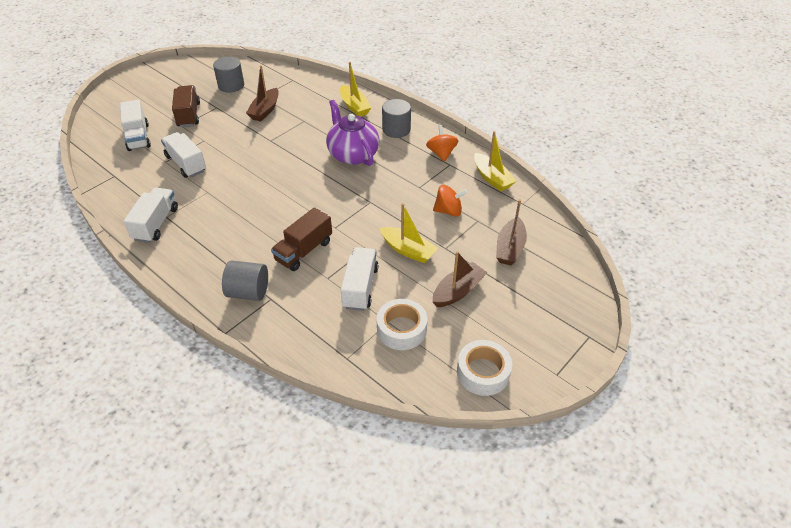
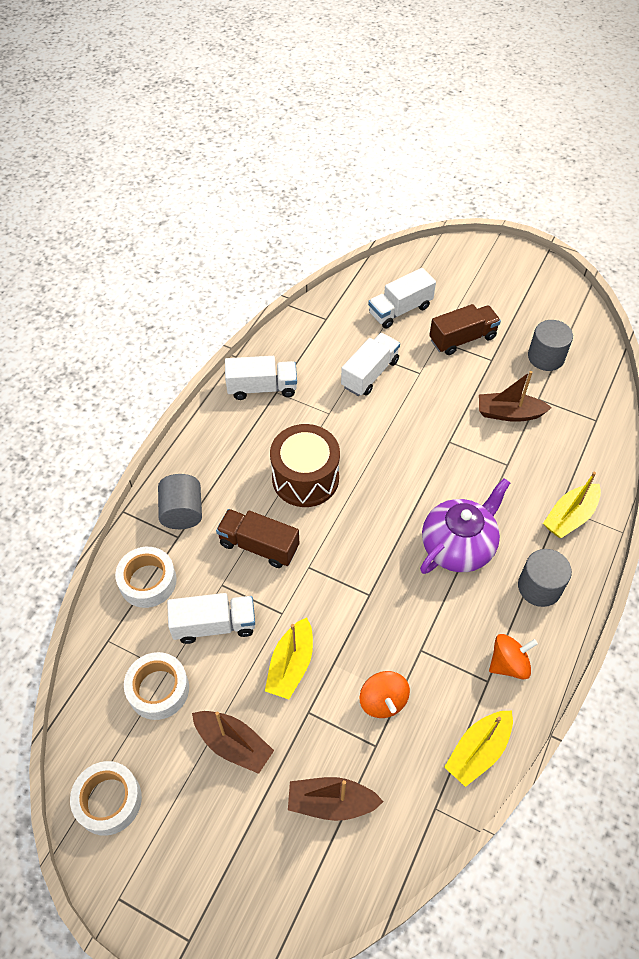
camera: 75 degrees right, 10 degrees up
none -> white tape [115,547,177,608]
none -> brown drum [270,424,340,507]

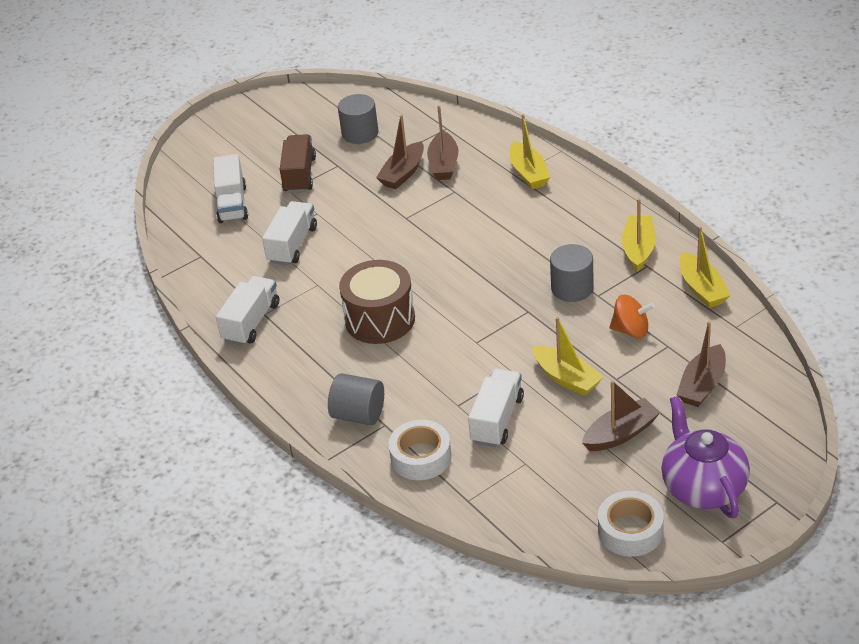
camera: 60 degrees left, 15 degrees down
white tape [124,652,189,720] -> none
brown truck [216,509,299,568] -> none
white truck [341,333,400,396] -> white truck turned 45 degrees clockwise [262,201,317,265]
purple teapot [420,478,510,574] -> purple teapot moved to [661,396,750,518]
orange spinning top [489,634,538,680] -> yellow boat [622,199,656,272]
grey cylinder [518,549,572,607] -> grey cylinder moved to [550,244,594,302]
none -> brown boat [427,105,458,180]

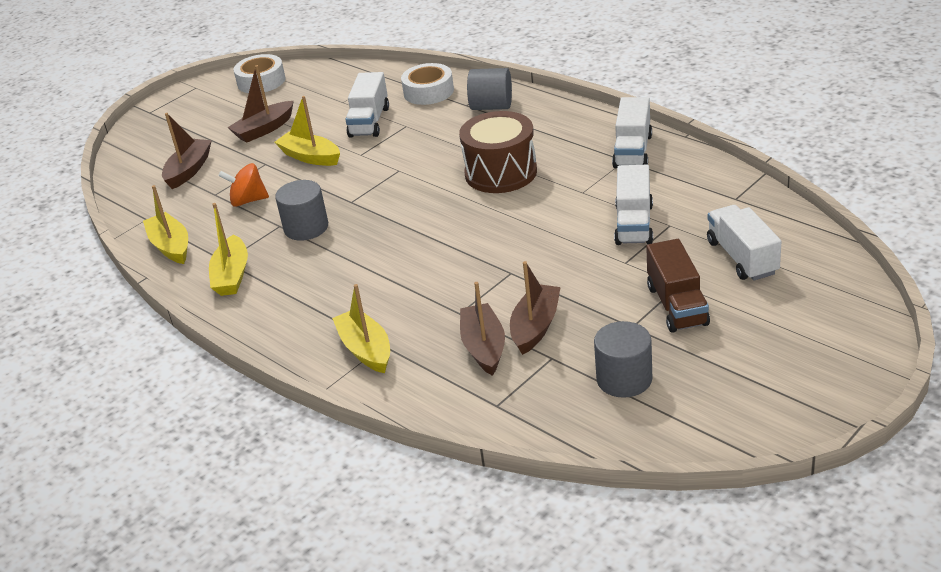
camera: 170 degrees right, 5 degrees down
purple teapot [661,396,750,518] -> none

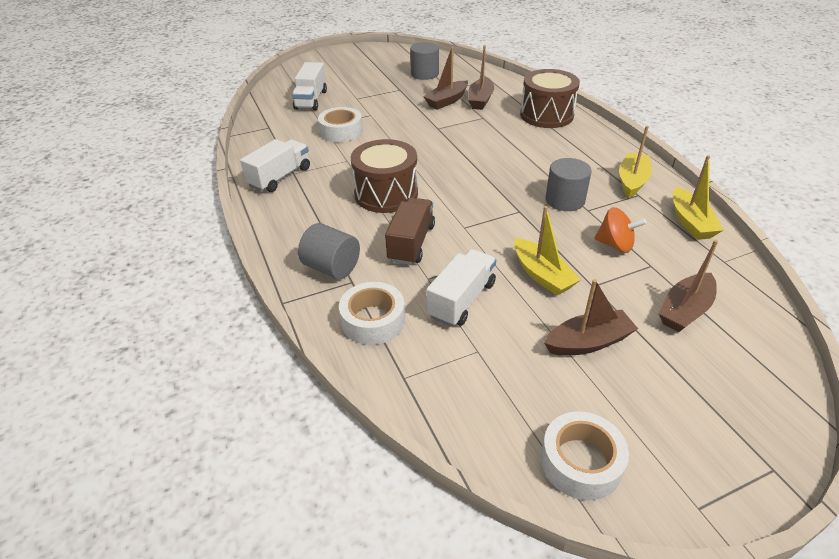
camera: 160 degrees left, 5 degrees up
yellow boat [332,284,390,373] -> brown drum [520,69,580,128]
white truck [614,165,653,245] -> white tape [318,107,363,142]
brown truck [646,239,710,333] -> brown truck moved to [385,197,435,265]

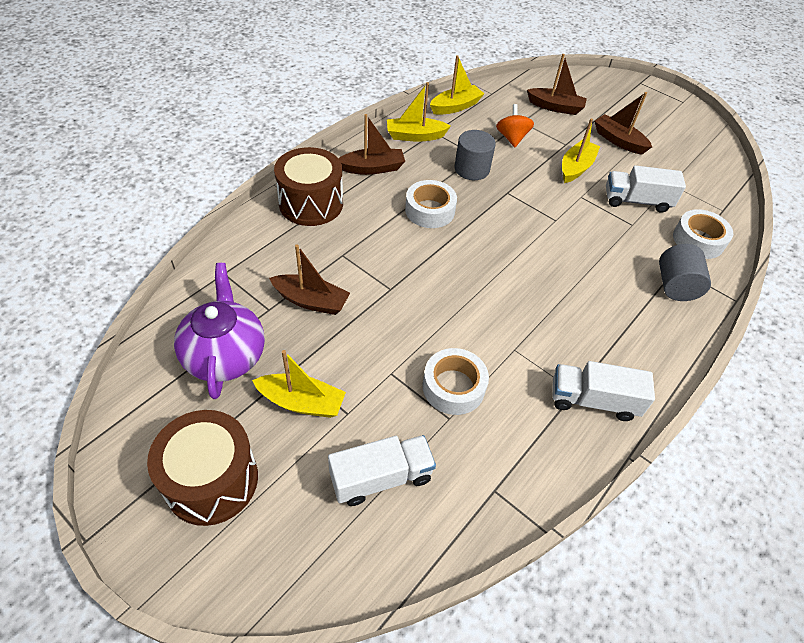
camera: 120 degrees left, 10 degrees up
brown drum [351,139,418,213] -> brown drum moved to [147,410,258,526]
brown truck [385,197,435,265] -> none
grey cylinder [410,42,439,80] -> purple teapot [174,263,265,399]
brown boat [468,45,494,110] -> brown boat moved to [338,114,405,175]
white tape [541,411,629,500] -> white tape moved to [405,180,457,228]
none -> yellow boat [252,350,346,418]

